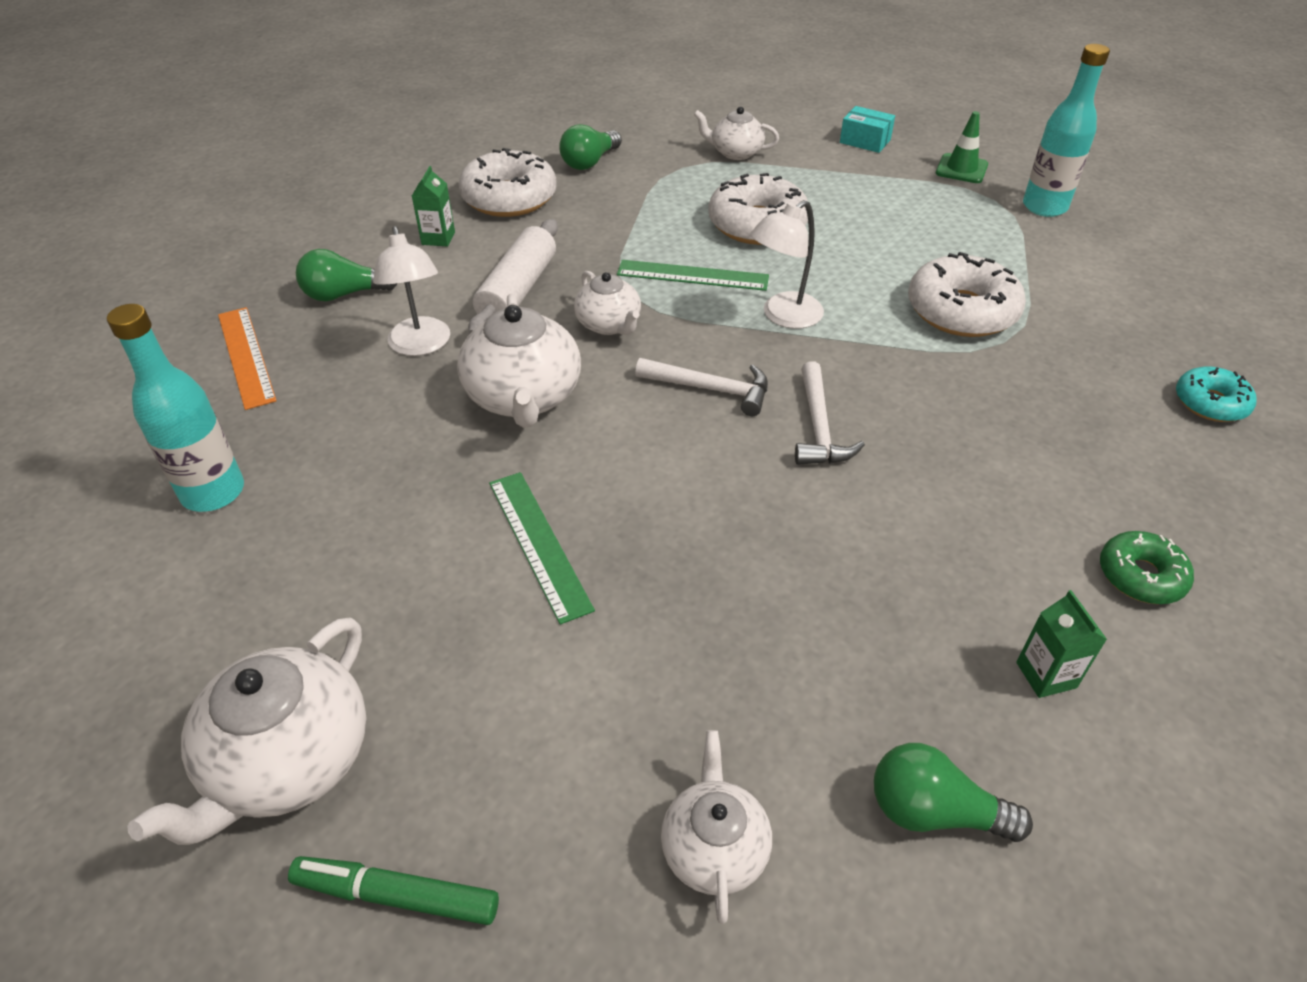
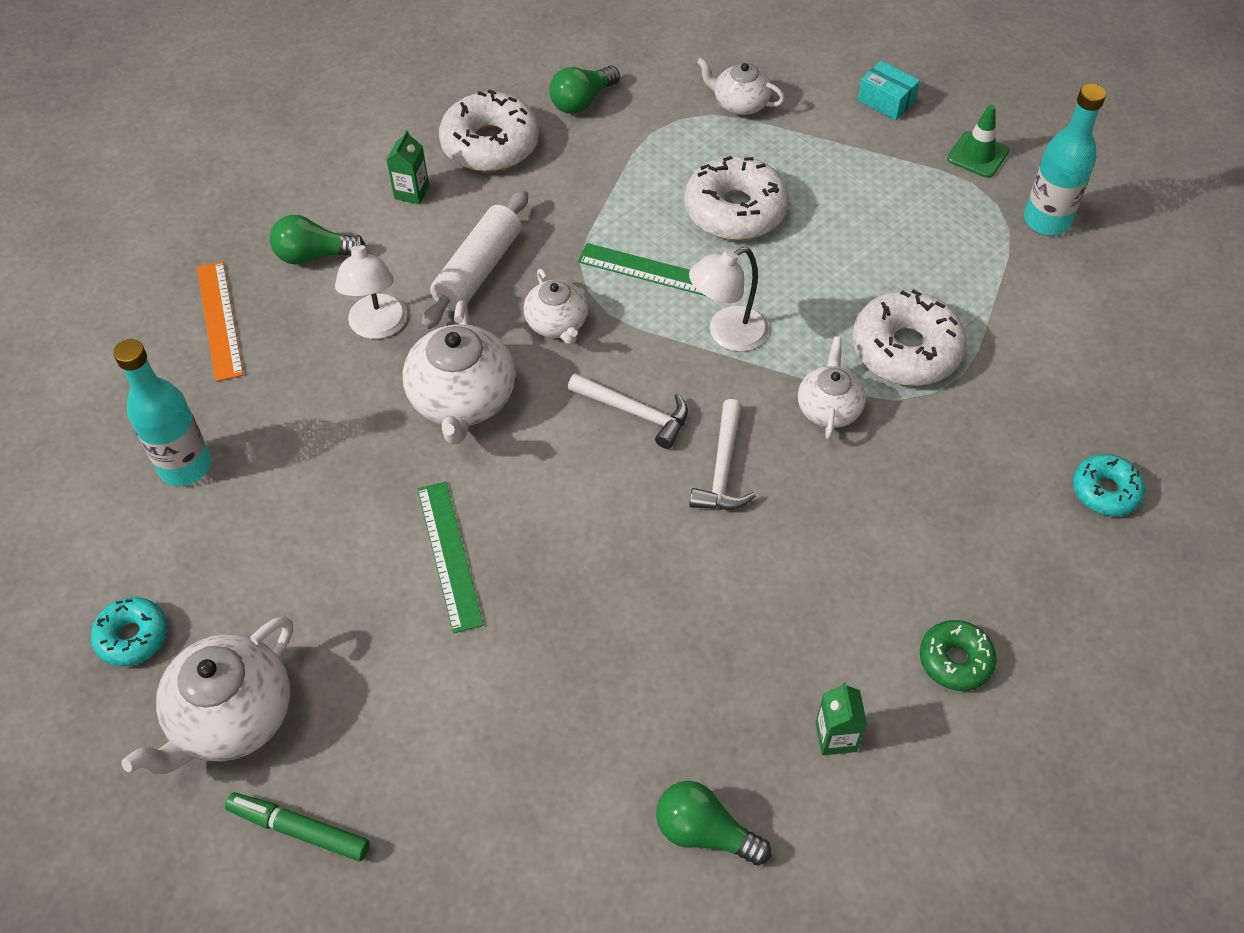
camera: 10 degrees right, 10 degrees up
white teapot [661,730,772,924] -> white teapot moved to [798,336,866,440]
none -> turquoise donut [91,597,168,667]

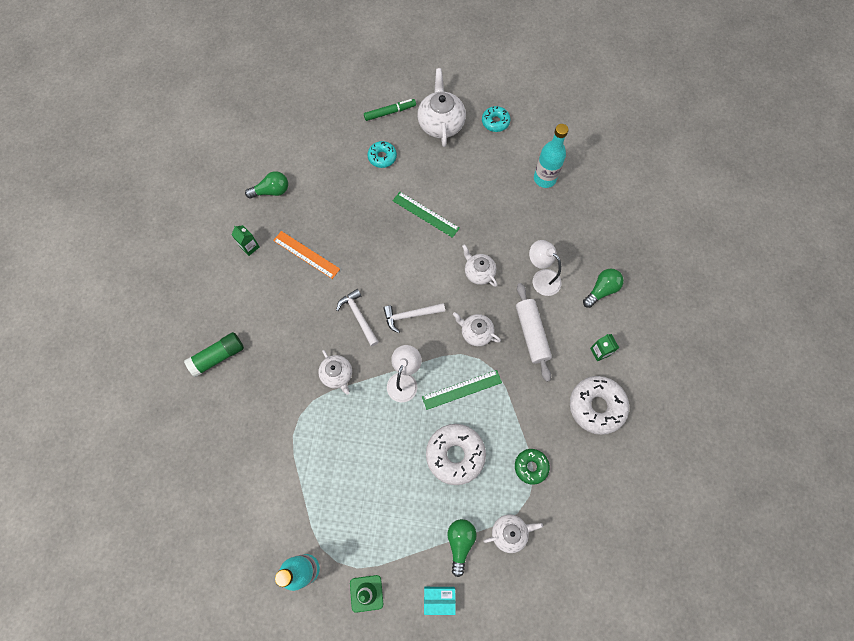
camera: 140 degrees right, 15 degrees up
orange ruler [197,261,244,382] -> orange ruler moved to [273,231,340,279]
white teapot [403,300,515,444] -> white teapot [462,244,497,287], size x0.60
green light bulb [549,66,620,114] -> green light bulb moved to [447,519,477,577]
white donut [853,289,967,386] -> none
green donut [920,620,997,691] -> green donut moved to [515,449,550,485]
turquoise donut [1073,454,1145,516] -> turquoise donut moved to [367,141,397,168]
none -> green glue stick [184,332,244,377]

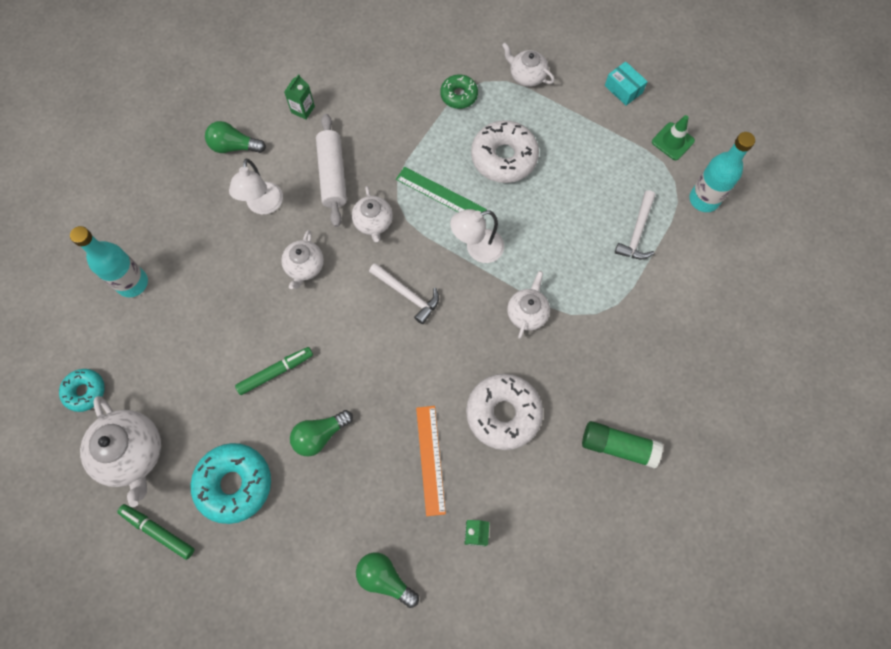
camera: 130 degrees left, 0 degrees up
white hammer [336,289,379,346] -> white hammer moved to [615,190,655,259]
turquoise donut [367,141,397,168] -> turquoise donut [190,443,271,524], size x1.72
green ruler [393,192,460,238] -> green marker [235,347,313,395]
white teapot [417,68,466,147] -> white teapot turned 75 degrees counterclockwise [80,396,161,507]
green light bulb [447,519,477,577] -> green light bulb moved to [290,410,353,457]
white rolling pin [516,283,552,382] -> white rolling pin turned 45 degrees counterclockwise [316,114,347,227]
white donut [570,376,629,435] -> white donut moved to [466,374,543,450]

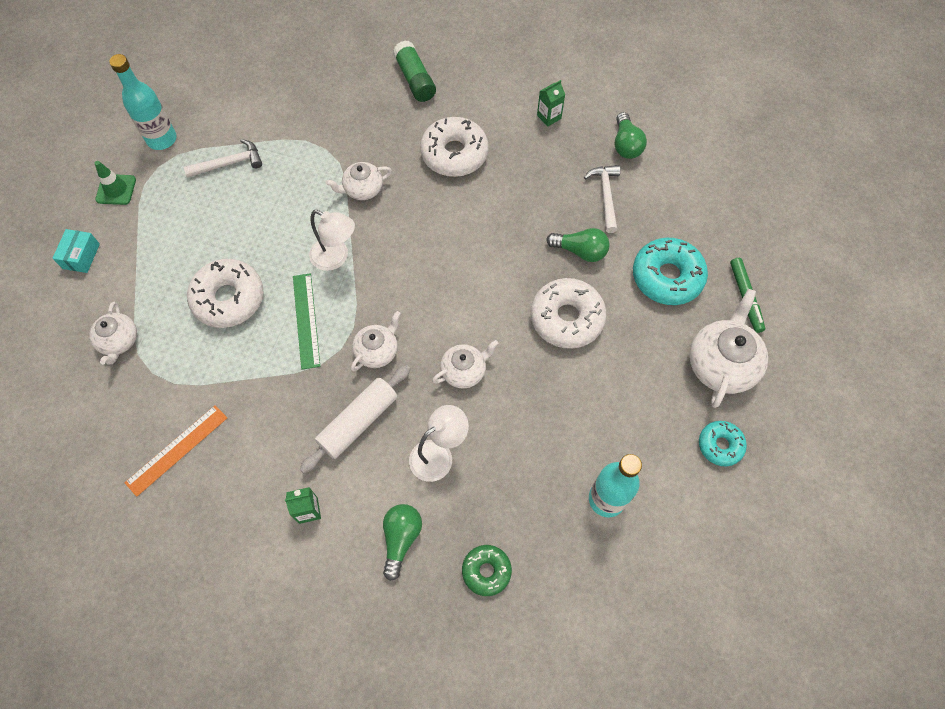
camera: 130 degrees left, 5 degrees down
green light bulb [205,121,266,153] -> green light bulb turned 135 degrees counterclockwise [383,504,422,581]
green marker [235,347,313,395] -> white donut [531,278,606,349]
white hammer [369,263,439,324] -> white hammer moved to [584,165,620,233]
orange ruler [416,406,446,516] -> orange ruler moved to [125,405,227,497]
green donut [440,74,478,109] -> green donut moved to [462,545,512,596]

